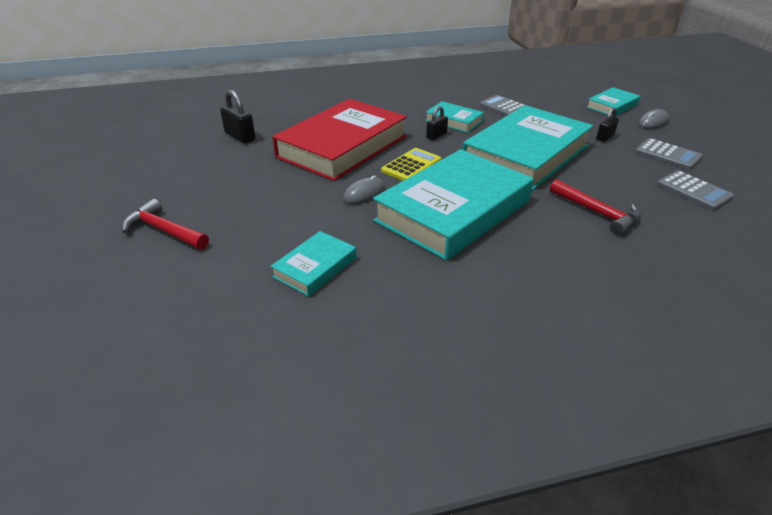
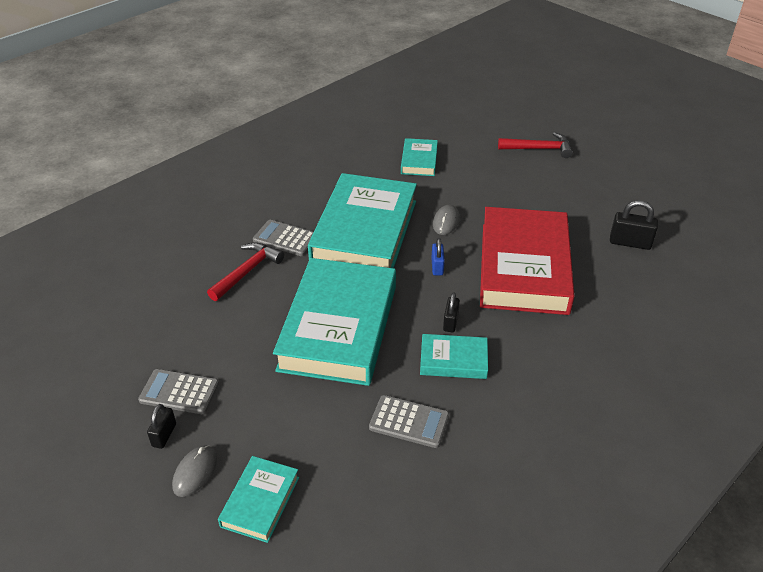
camera: 150 degrees right, 5 degrees up
yellow calculator [381,148,441,181] -> blue padlock [432,238,445,275]
red hammer [550,179,641,235] -> red hammer turned 105 degrees clockwise [207,242,284,301]
black padlock [596,108,619,142] -> black padlock moved to [147,404,176,449]
grey calculator [657,170,734,210] -> grey calculator moved to [253,220,314,256]

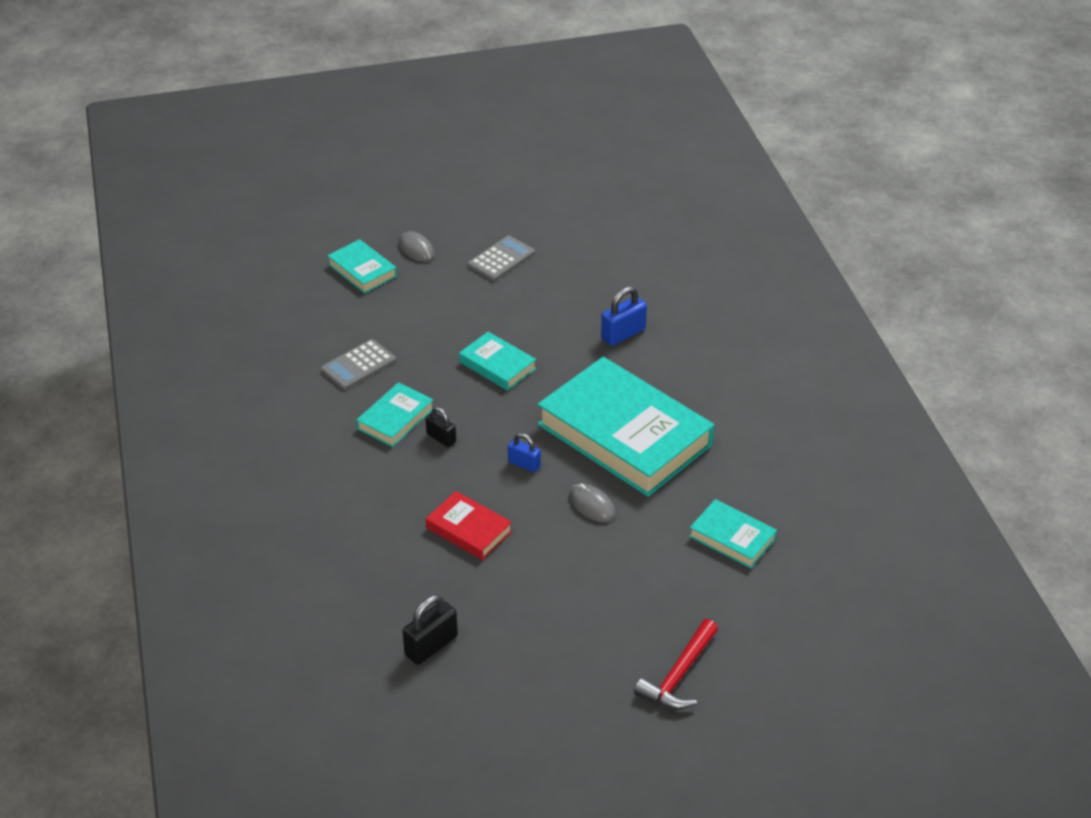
camera: 120 degrees right, 0 degrees up
black padlock [147,404,176,449] -> none
red hammer [207,242,284,301] -> blue padlock [601,286,647,346]
grey calculator [253,220,314,256] -> none
turquoise book [273,258,396,386] -> turquoise book [459,332,536,391], size x0.46
red book [480,207,575,315] -> red book [426,491,512,560], size x0.46

